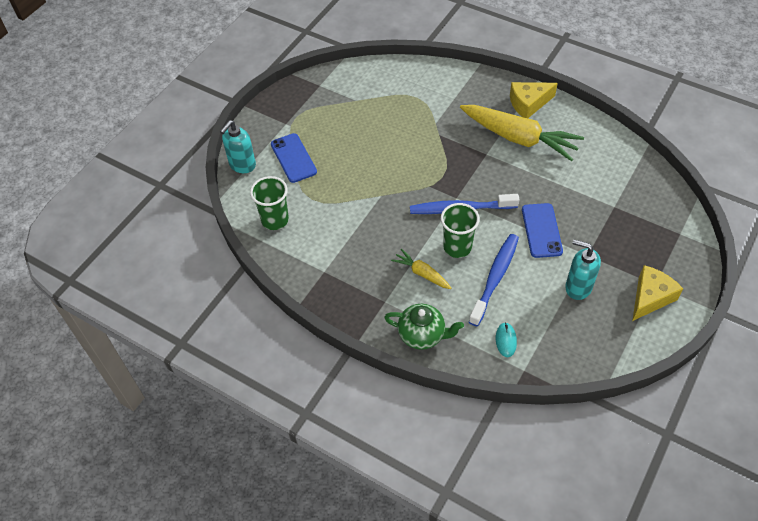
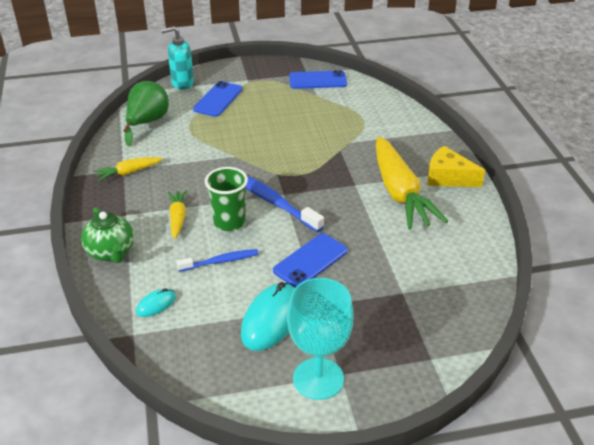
camera: 45 degrees right, 15 degrees down
green cup [250,176,289,230] -> green pear [123,81,169,146]
blue toothbrush [469,234,519,326] -> blue toothbrush [177,249,259,272], size x0.62
turquoise soap dispenser [565,240,601,300] -> turquoise mouse [241,282,294,351]
yellow cheese [632,265,683,321] -> turquoise goblet [287,278,354,400]
none -> yellow carrot [94,157,163,181]
none -> blue phone [289,70,347,89]

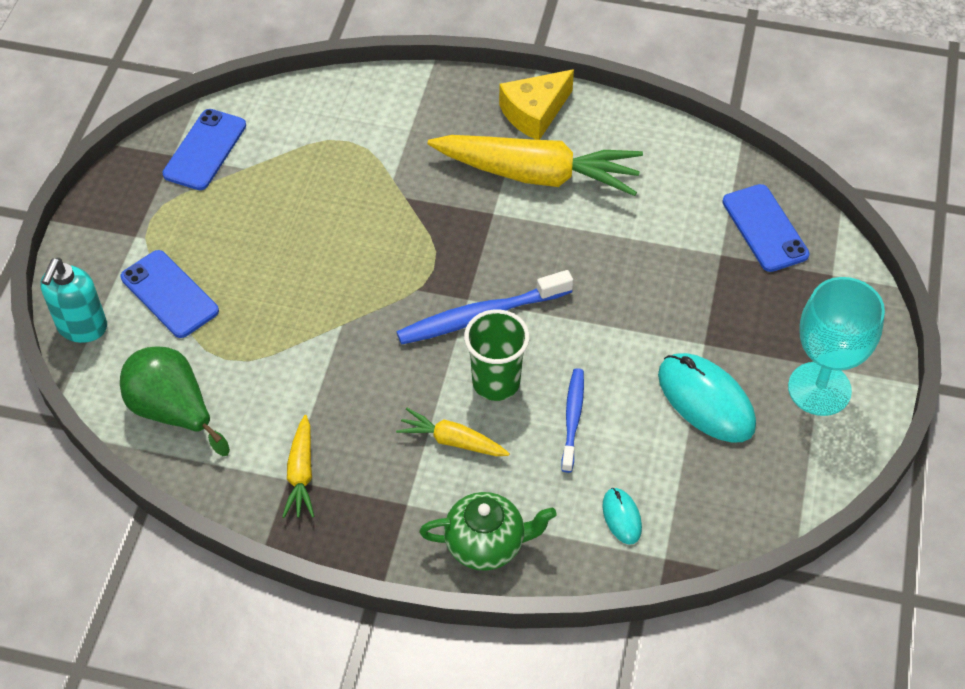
camera: 65 degrees left, 15 degrees up
blue phone [273,233,348,288] -> blue phone moved to [722,184,809,272]

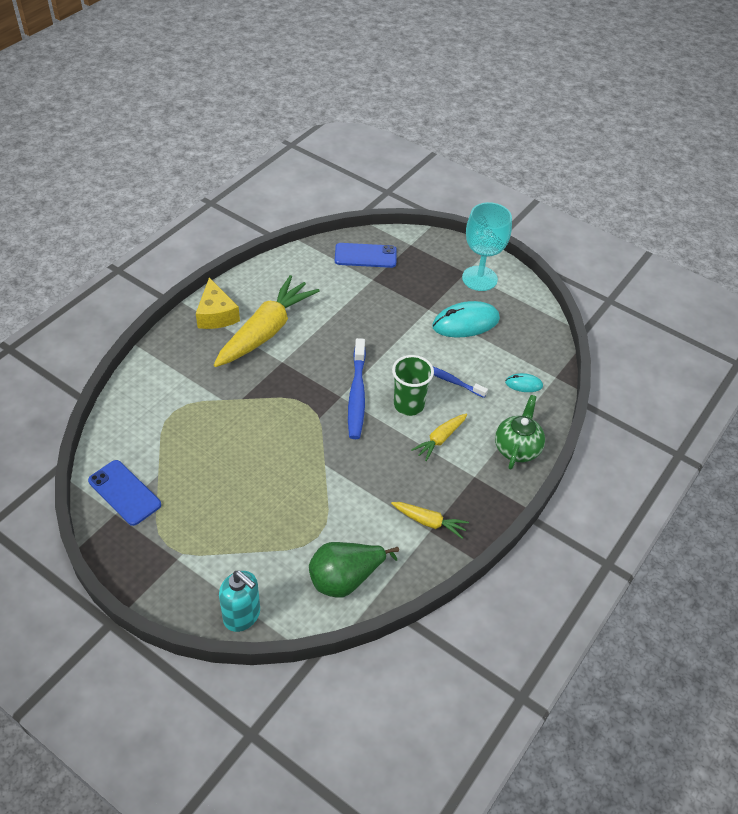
camera: 70 degrees left, 5 degrees down
blue phone [121,250,219,338] -> none

